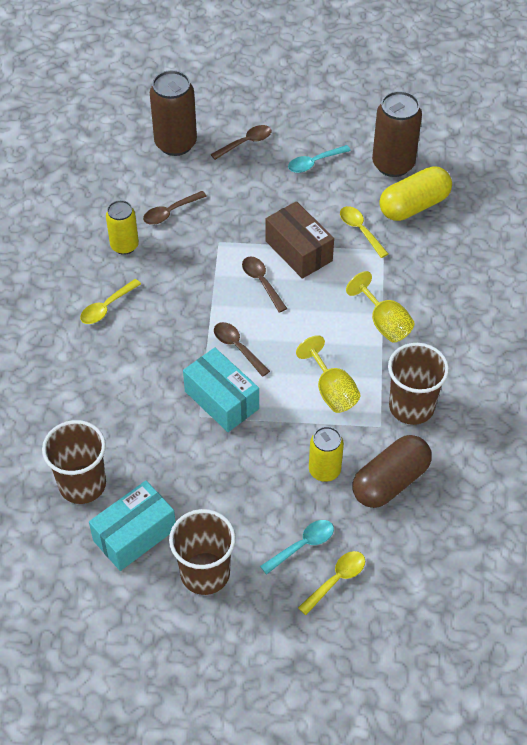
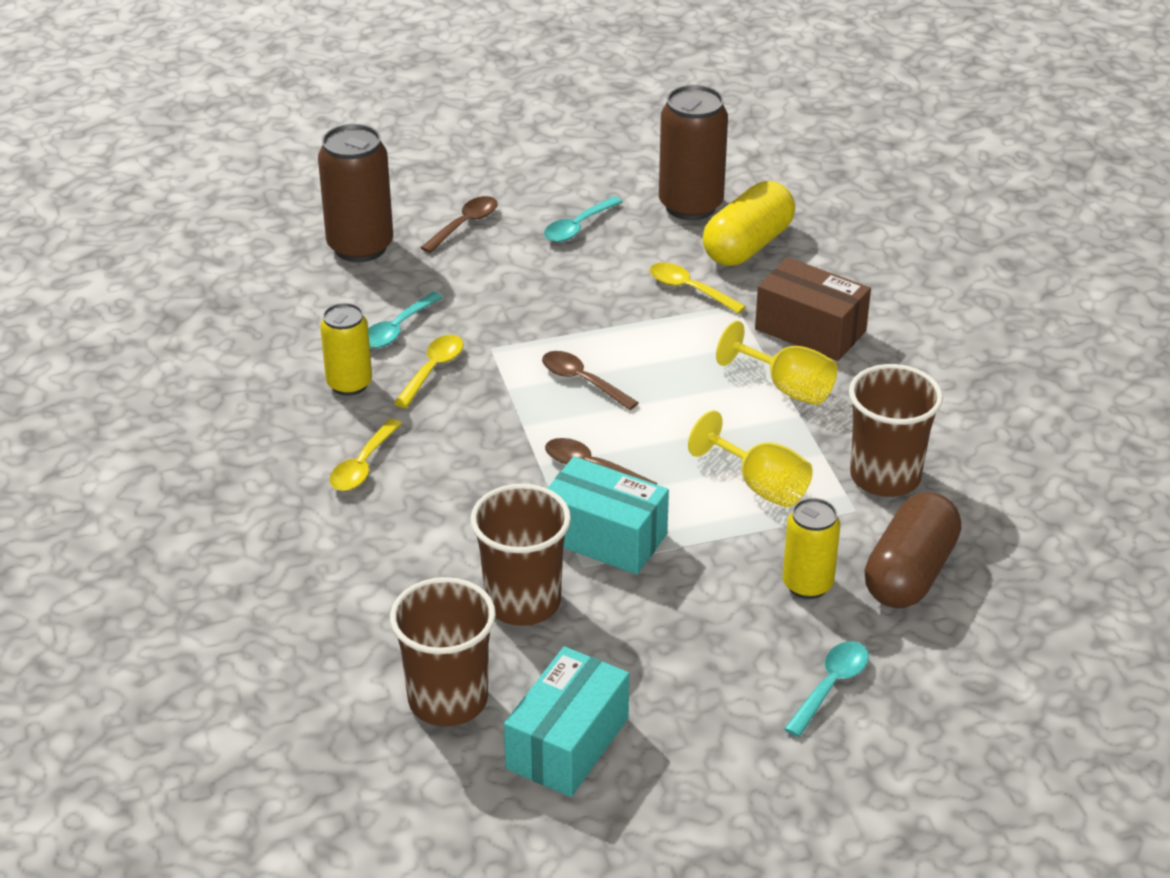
camera: 20 degrees left, 15 degrees down
brown spoon [143,191,207,225] -> turquoise spoon [368,292,443,348]
brown cup [169,509,236,595] -> brown cup moved to [470,484,571,626]
brown box [266,201,334,279] -> brown box moved to [755,257,871,361]
yellow spoon [298,551,365,615] -> yellow spoon moved to [394,335,464,408]

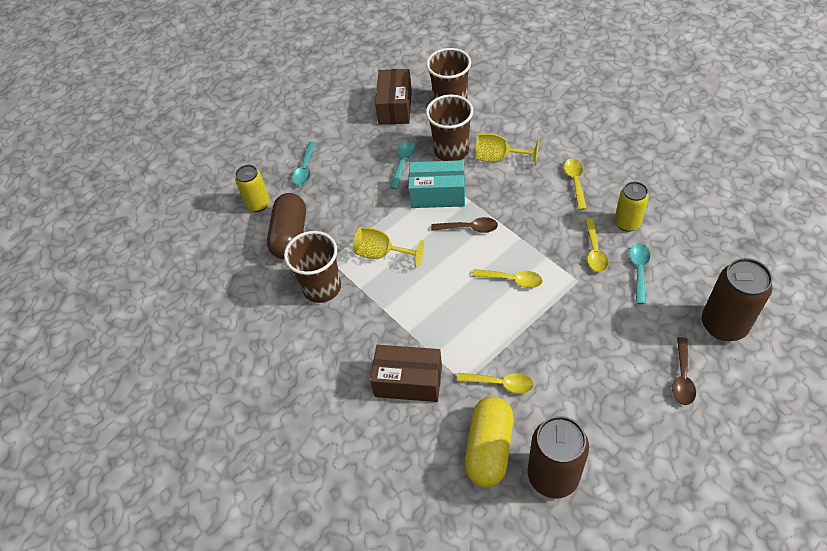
camera: 160 degrees right, 15 degrees up
turquoise box [504,646,629,797] -> brown box [375,69,412,124]
brown spoon [542,351,639,410] -> yellow spoon [472,269,543,288]
turquoise spoon [544,196,623,242] -> turquoise spoon moved to [390,141,416,189]
yellow goblet [716,321,837,405] -> yellow goblet moved to [475,134,539,166]
yellow can [782,498,840,599] -> yellow can moved to [235,165,270,212]

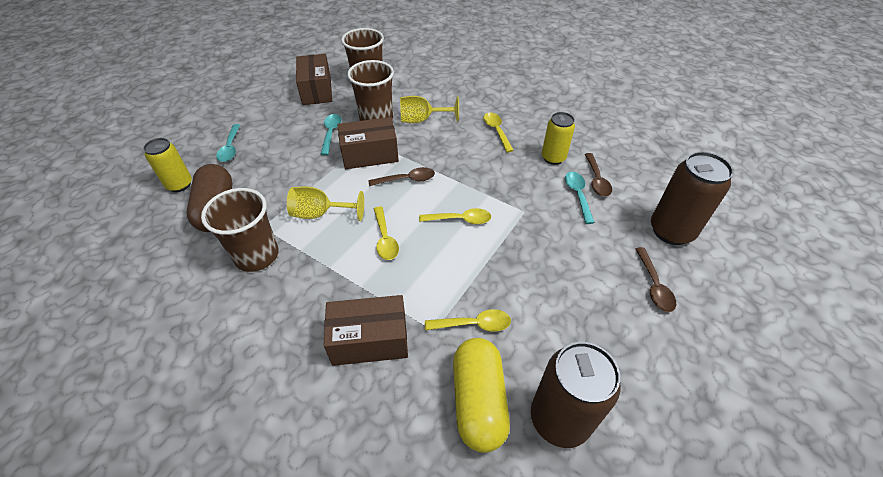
camera: 20 degrees left, 5 degrees down
turquoise box [408,160,465,208] -> brown box [337,117,399,169]
yellow spoon [585,219,609,272] -> yellow spoon moved to [374,206,399,260]
none -> brown spoon [585,153,612,197]

